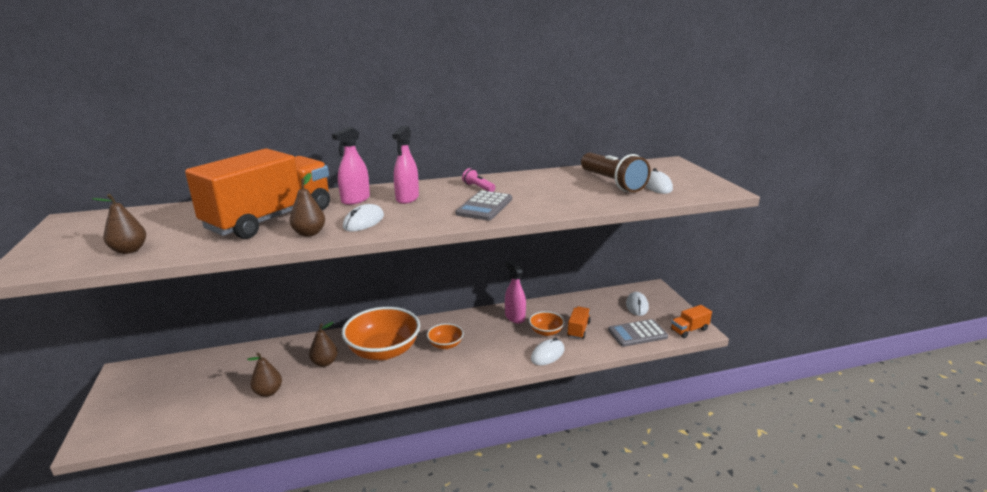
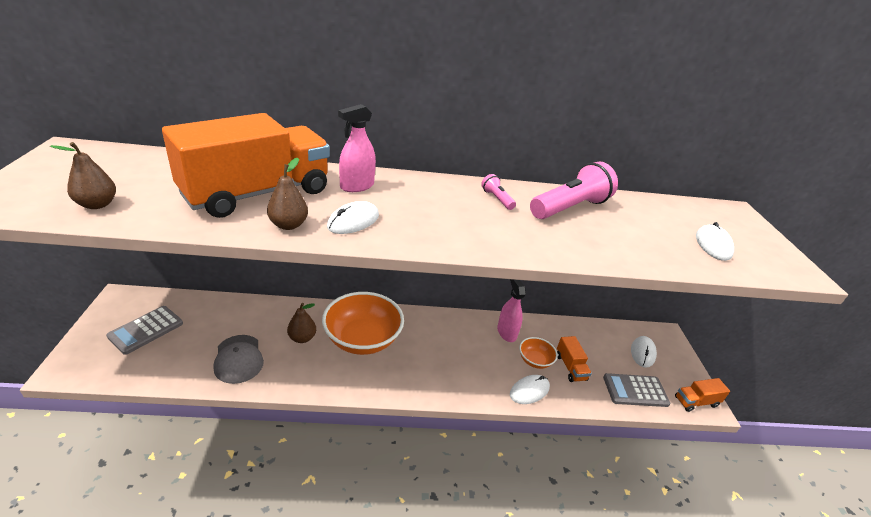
camera: 10 degrees right, 10 degrees up
brown pear [247,352,282,397] -> grey cap [213,335,264,384]
pink spray bottle [392,126,419,204] -> none
orange bowl [427,323,464,349] -> none
grey calculator [456,190,512,221] -> grey calculator moved to [106,306,183,355]
orange truck [567,306,591,339] -> orange truck turned 135 degrees clockwise [557,336,592,382]
brown flashlight [581,153,651,192] -> none
none -> pink flashlight [530,162,618,219]

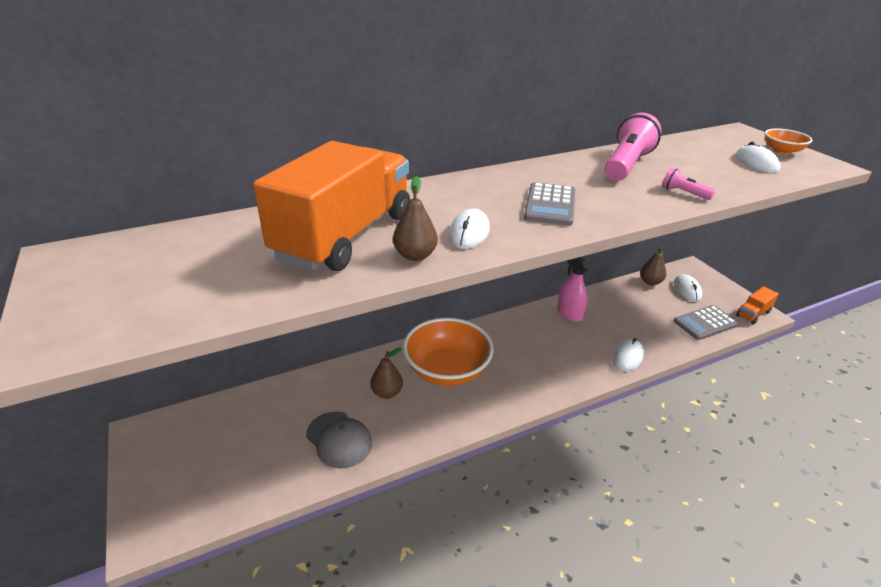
camera: 20 degrees left, 0 degrees up
brown pear [50,142,116,209] -> brown pear moved to [640,247,666,285]
grey calculator [106,306,183,355] -> grey calculator moved to [524,182,576,226]
pink spray bottle [338,104,376,192] -> none
pink flashlight [481,174,516,210] -> pink flashlight moved to [662,168,716,200]
orange bowl [519,337,558,369] -> orange bowl moved to [765,129,812,155]
orange truck [557,336,592,382] -> none

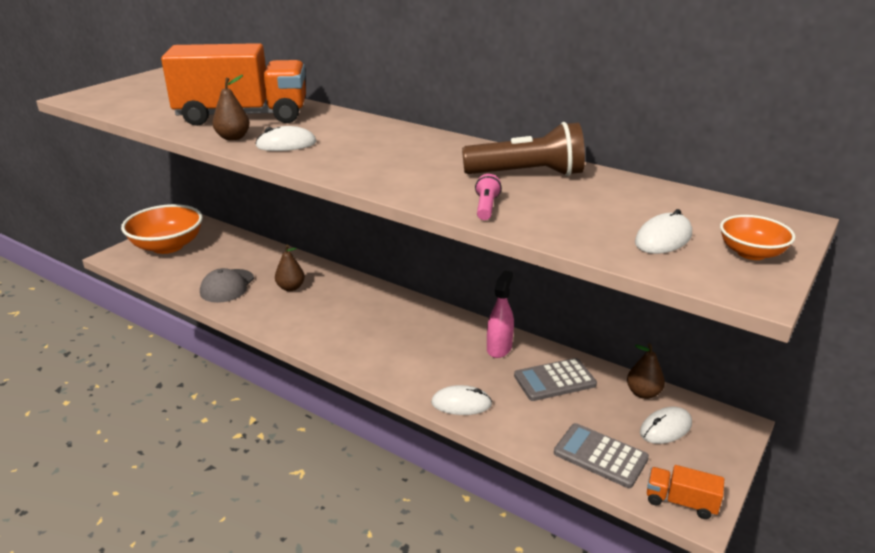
camera: 60 degrees right, 5 degrees down
orange bowl [403,318,494,386] -> orange bowl moved to [121,204,203,254]
grey calculator [524,182,576,226] -> grey calculator moved to [514,358,597,401]
pink flashlight [605,112,661,181] -> brown flashlight [462,122,585,176]

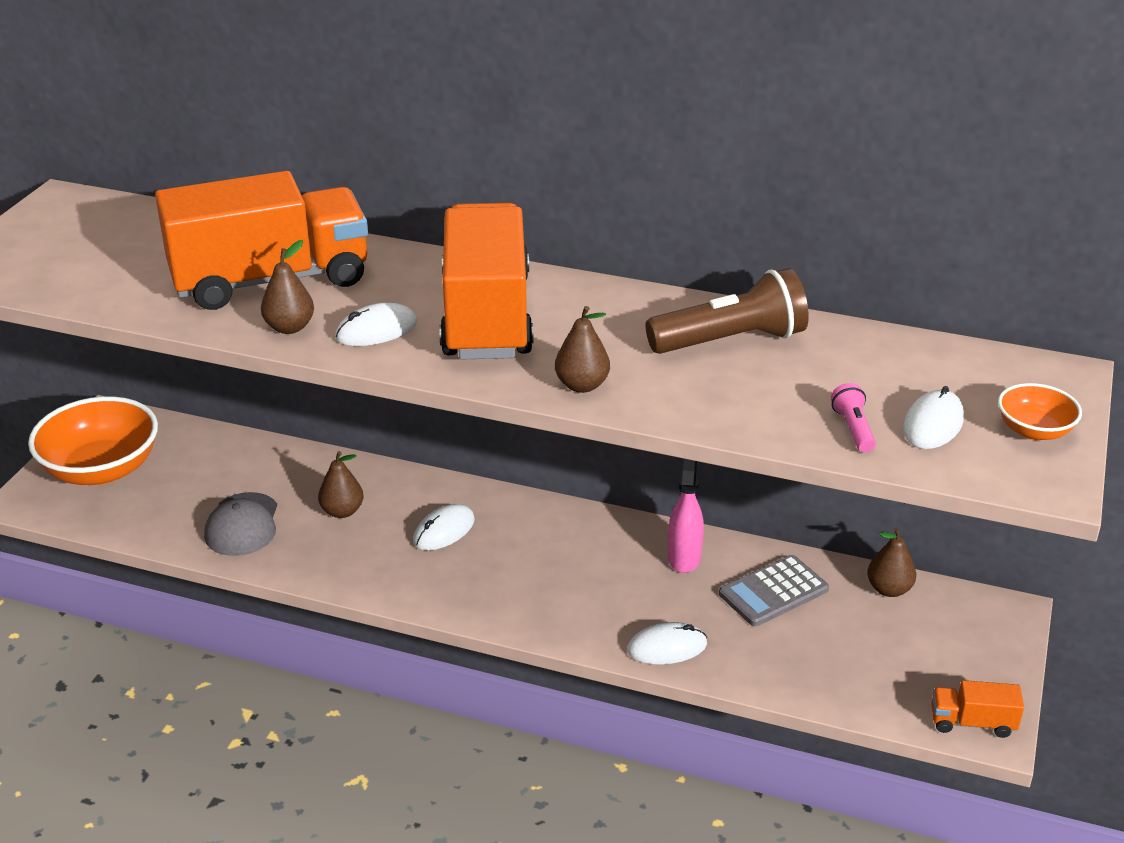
camera: 15 degrees left, 5 degrees up
pink flashlight [475,174,502,220] -> pink flashlight moved to [831,383,876,452]
grey calculator [554,423,649,488] -> none
white mouse [640,407,692,444] -> white mouse moved to [413,504,475,550]
none -> orange truck [439,203,534,359]
none -> brown pear [555,306,610,393]

